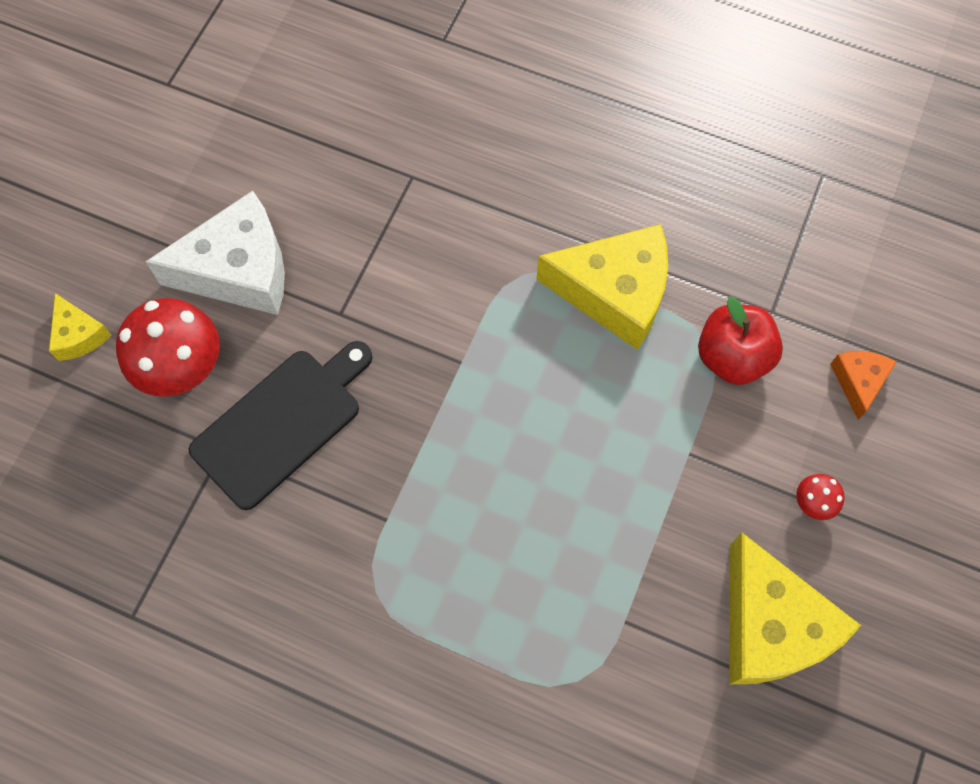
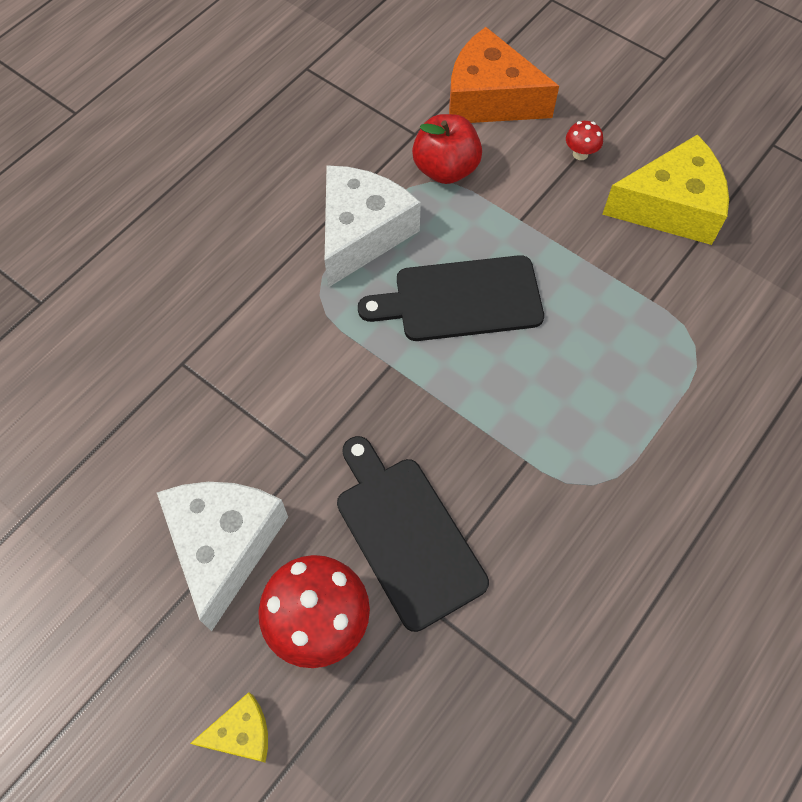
camera: 75 degrees left, 5 degrees down
yellow cheese [536,224,668,350] -> white cheese [325,165,421,287]
orange cheese [830,351,897,420] -> orange cheese [449,27,559,123], size x2.03
none -> black cutting board [358,255,544,341]

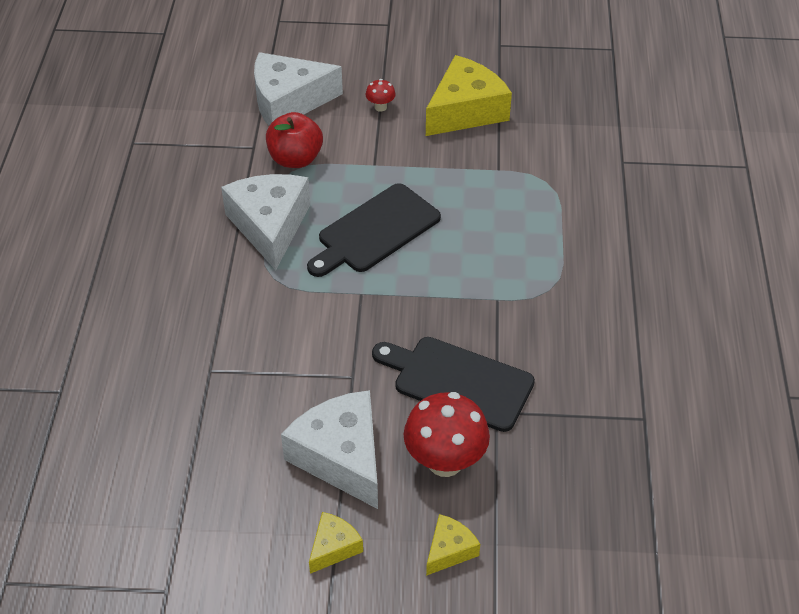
camera: 35 degrees left, 15 degrees down
orange cheese [449,27,559,123] -> white cheese [254,52,343,125]
none -> yellow cheese [309,512,363,574]

